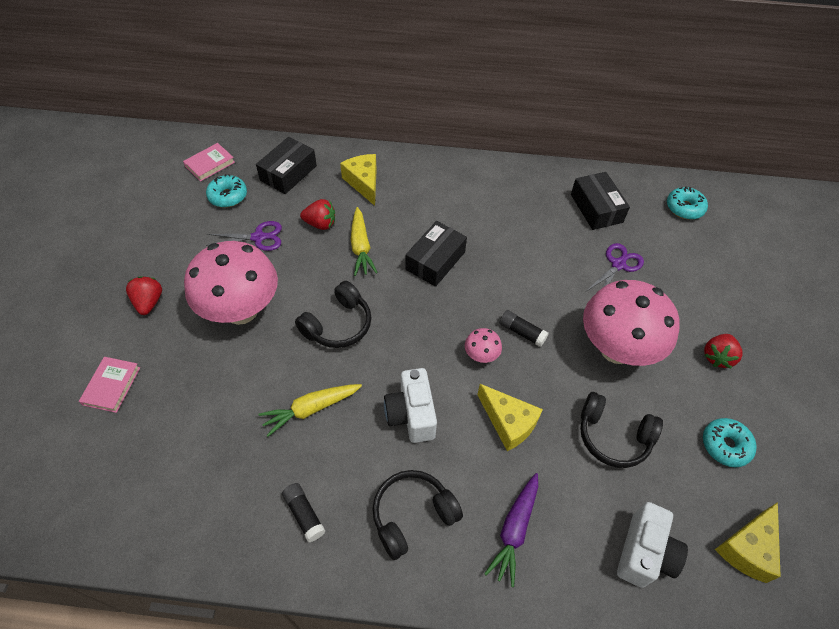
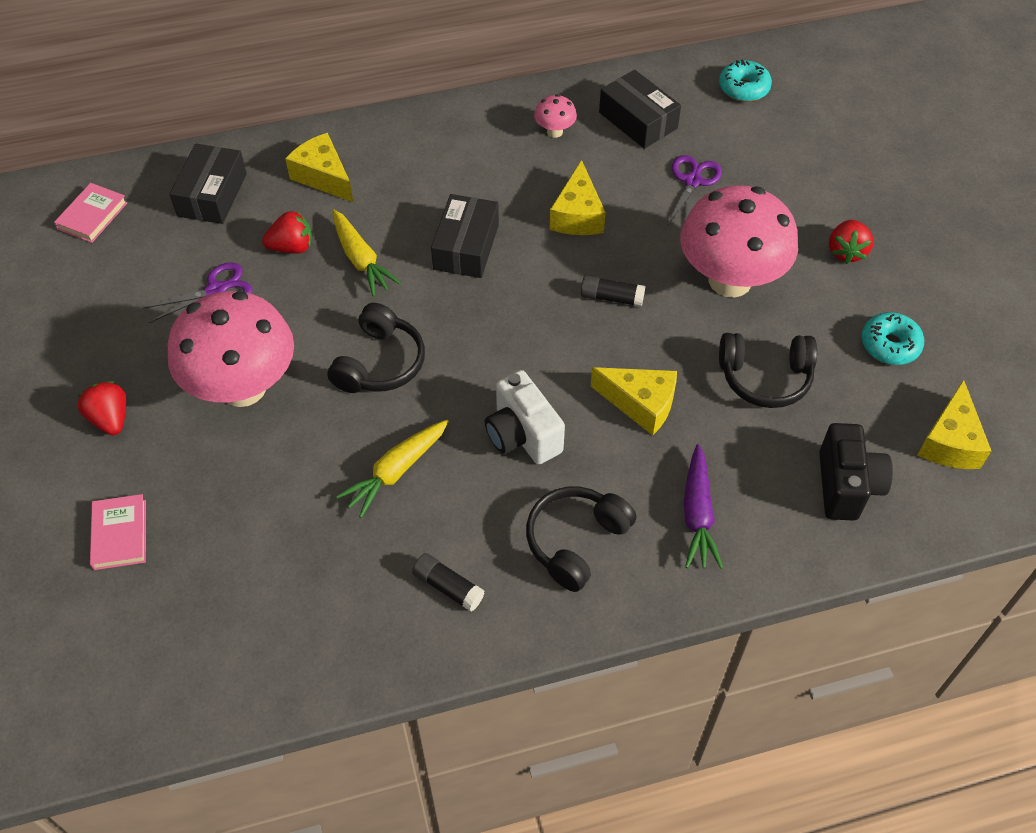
camera: 20 degrees left, 0 degrees up
turquoise donut [206,174,247,208] -> none
pink mushroom [465,328,502,363] -> pink mushroom moved to [534,94,577,138]
white camera [617,502,688,588] -> black camera [819,423,893,521]
none -> yellow cheese [550,160,606,235]

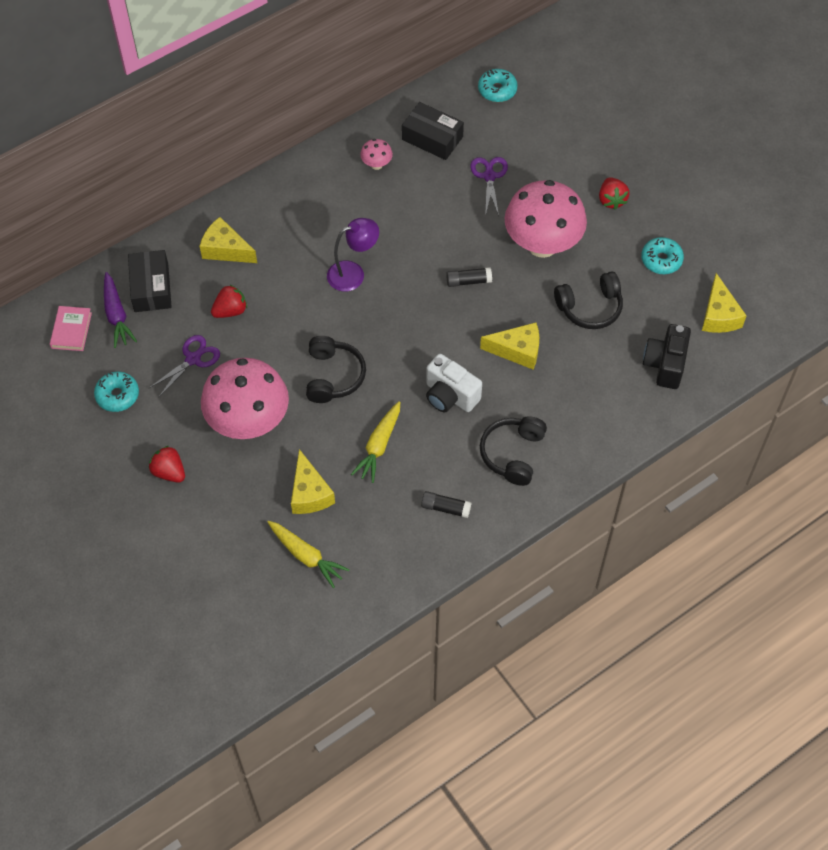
camera: 20 degrees left, 5 degrees up
pink book [90,494,146,570] -> none
yellow carrot [332,210,401,297] -> yellow carrot moved to [268,521,350,588]
black box [431,194,499,278] -> purple lamp [327,218,379,292]
yellow cheese [550,160,606,235] -> yellow cheese moved to [291,449,335,514]
purple carrot [684,444,723,569] -> purple carrot moved to [104,272,137,348]
black camera [819,423,893,521] -> black camera turned 150 degrees counterclockwise [643,324,691,389]
none -> turquoise donut [94,372,139,412]

